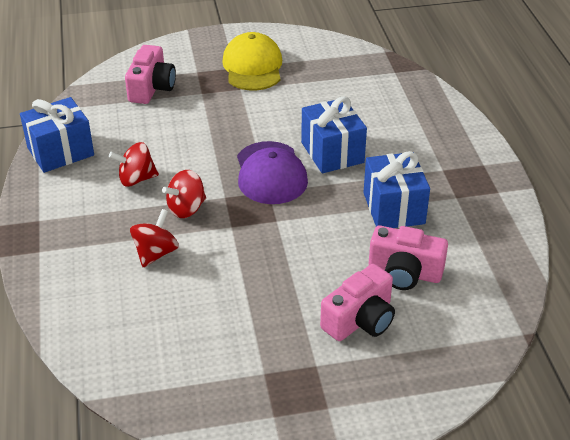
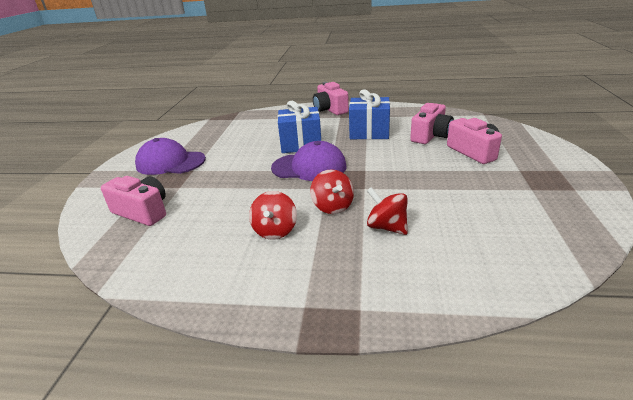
camera: 70 degrees left, 10 degrees down
blue gift [20,97,94,173] -> none
yellow cap [222,32,282,91] -> purple cap [135,138,206,175]
none -> pink camera [313,82,349,115]

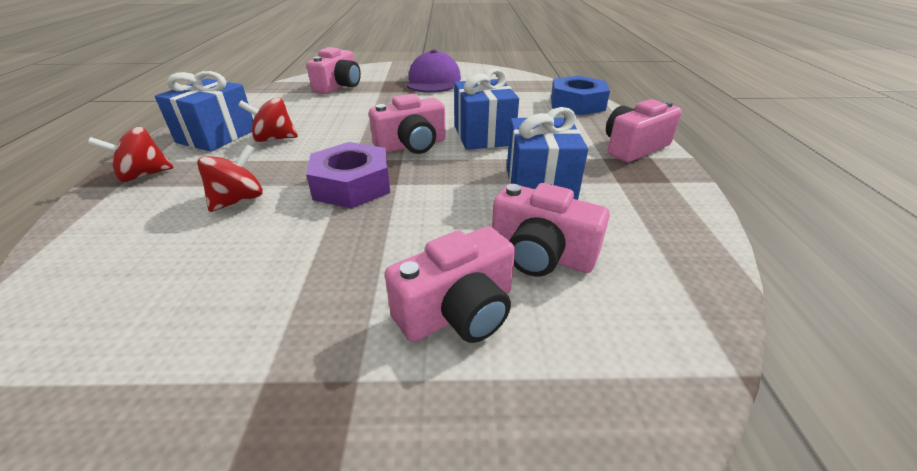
camera: 80 degrees right, 5 degrees up
purple cap [271,141,347,181] -> pink camera [369,94,446,154]
red spinning top [310,169,354,214] -> red spinning top moved to [88,127,174,182]
none -> blue gift [155,71,253,152]
none -> purple nut [306,142,390,209]
none -> blue nut [551,76,610,115]

